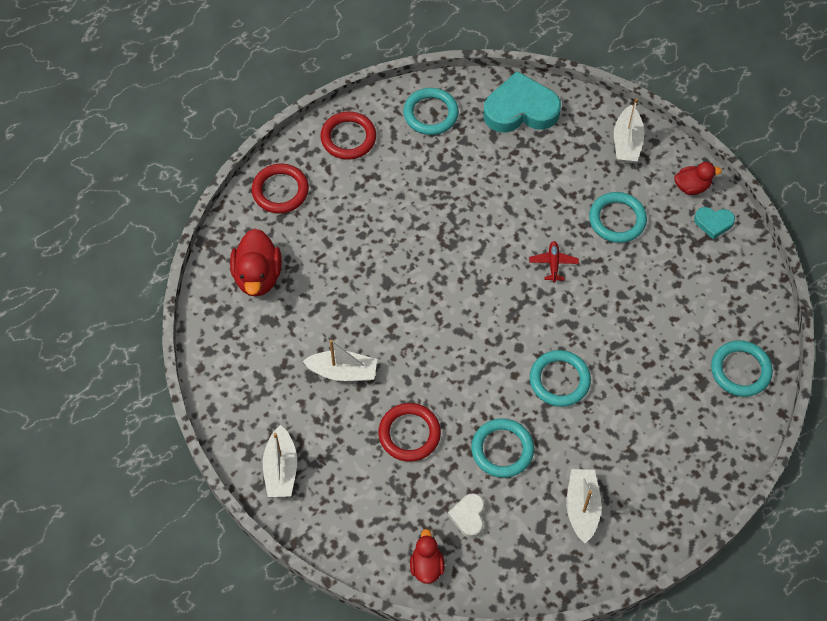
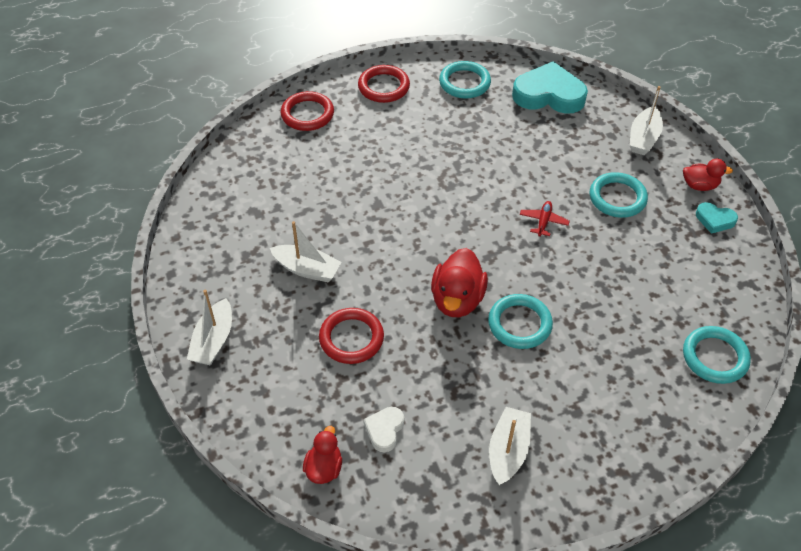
camera: 15 degrees right, 10 degrees down
red duck [230,229,282,297] -> red duck moved to [431,248,488,317]
turquoise ring [471,418,534,478] -> none

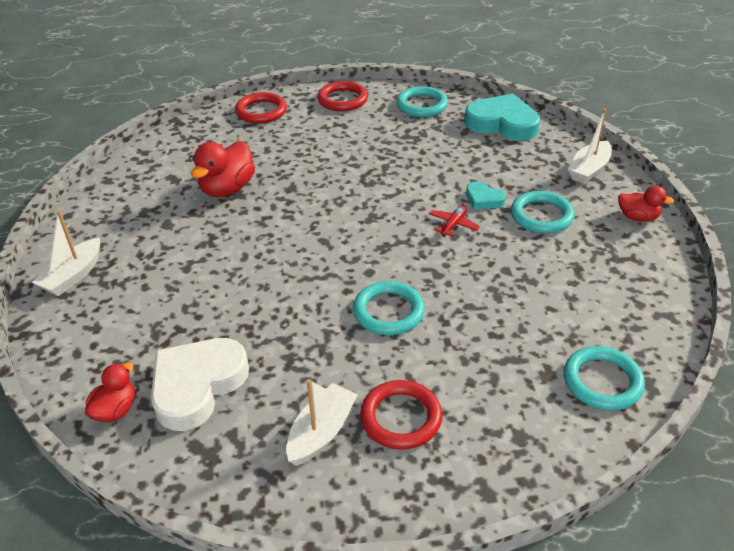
camera: 15 degrees right, 10 degrees down
white boat [270,221,341,282] -> none
red ring [319,308,384,364] -> red ring moved to [360,380,442,450]
white heart [363,407,404,452] -> white heart [151,338,249,431], size x2.05
red duck [431,248,488,317] -> red duck moved to [191,141,255,197]
turquoise heart [696,202,738,234] -> turquoise heart moved to [466,182,506,209]

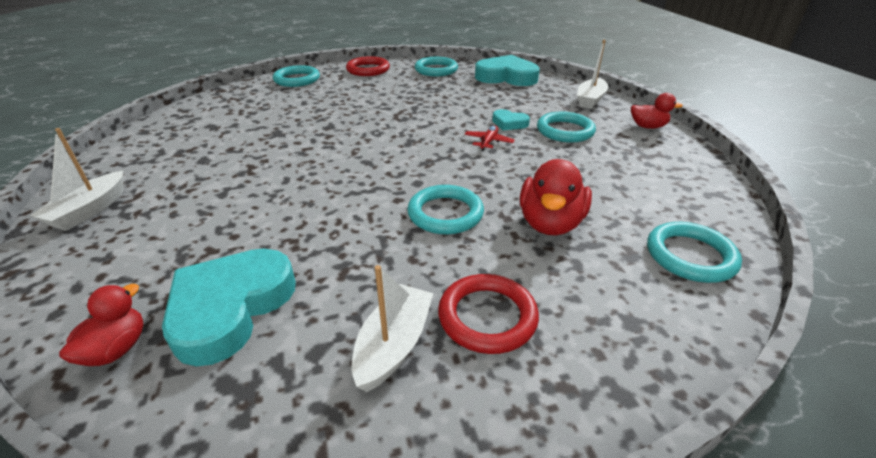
camera: 10 degrees left, 5 degrees down
white heart [151,338,249,431] -> turquoise heart [162,249,296,366]
red duck [191,141,255,197] -> red duck moved to [520,159,592,236]
red ring [235,92,287,124] -> turquoise ring [273,65,320,87]

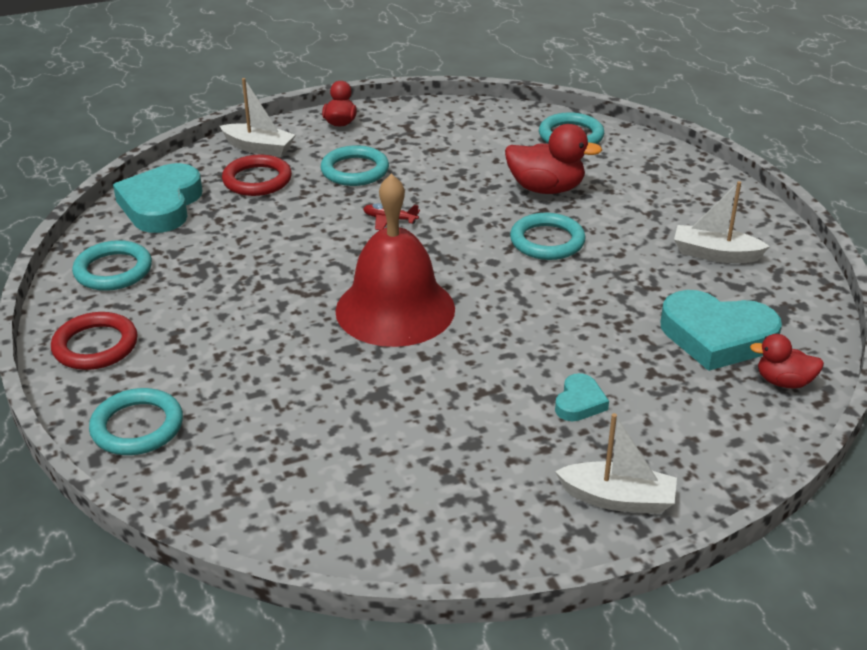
camera: 95 degrees left, 0 degrees up
red ring [438,274,539,354] -> red ring moved to [222,155,292,196]
turquoise heart [492,109,530,131] -> turquoise heart moved to [555,373,609,421]
none -> red bell [335,174,455,347]

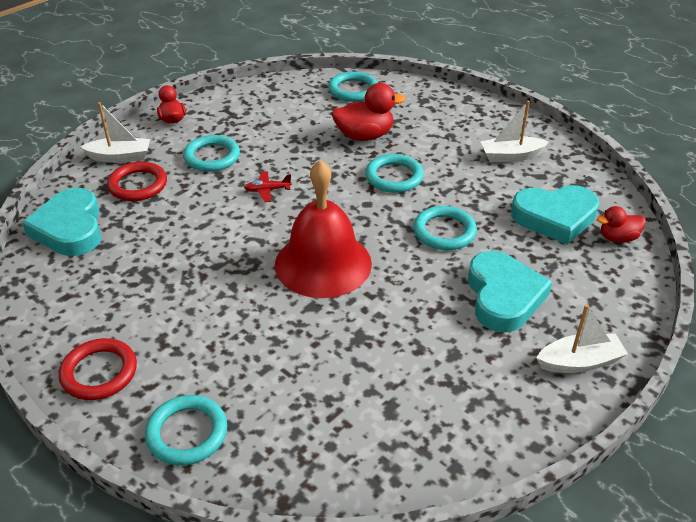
camera: 25 degrees left, 5 degrees up
turquoise ring [72,240,152,291] -> turquoise ring moved to [413,206,477,250]
turquoise heart [555,373,609,421] -> turquoise heart [468,251,552,332], size x2.05

